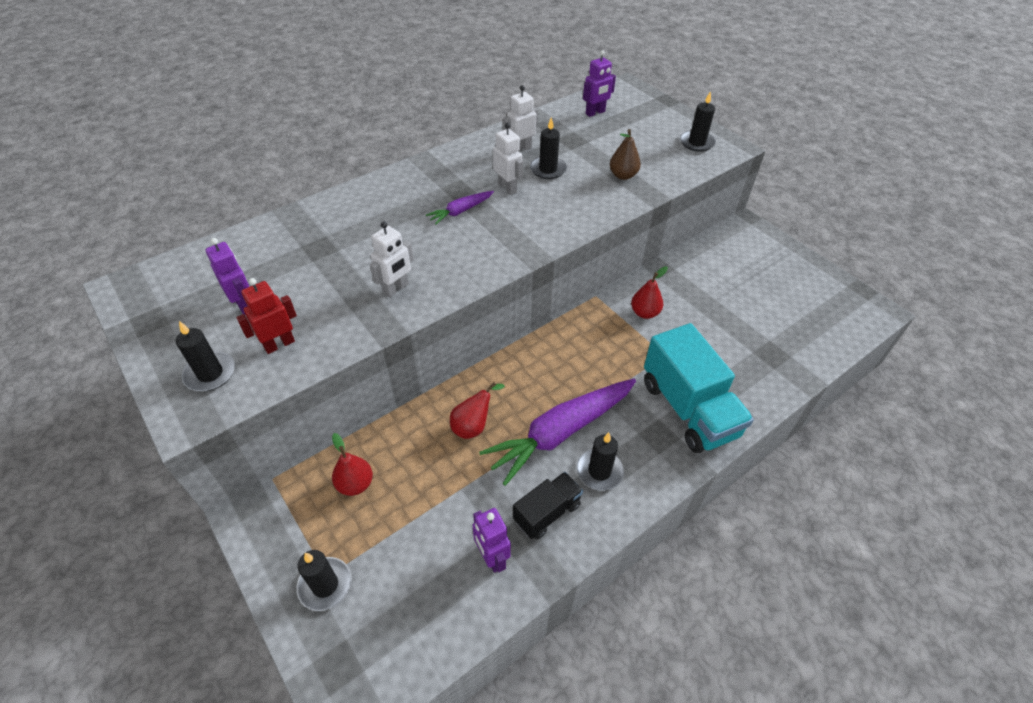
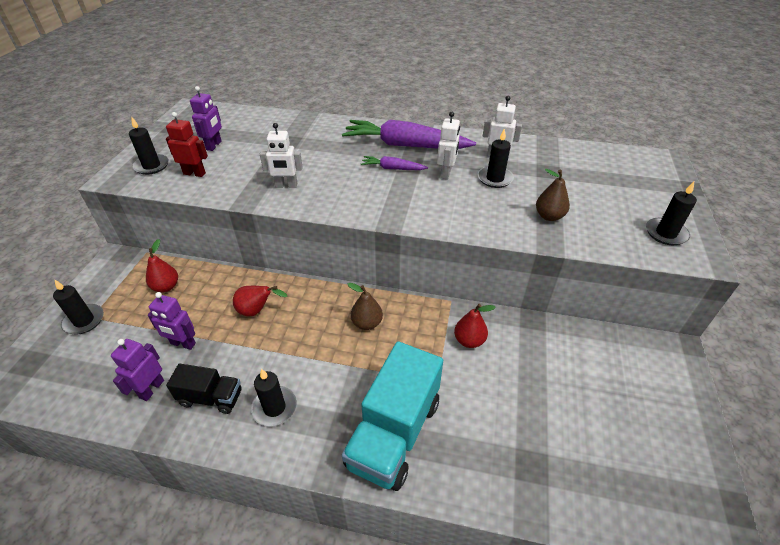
camera: 50 degrees right, 5 degrees down
purple carrot [479,379,636,486] -> purple carrot moved to [342,119,476,149]
purple robot [583,50,616,117] -> purple robot moved to [148,292,196,350]
none -> brown pear [348,283,383,330]

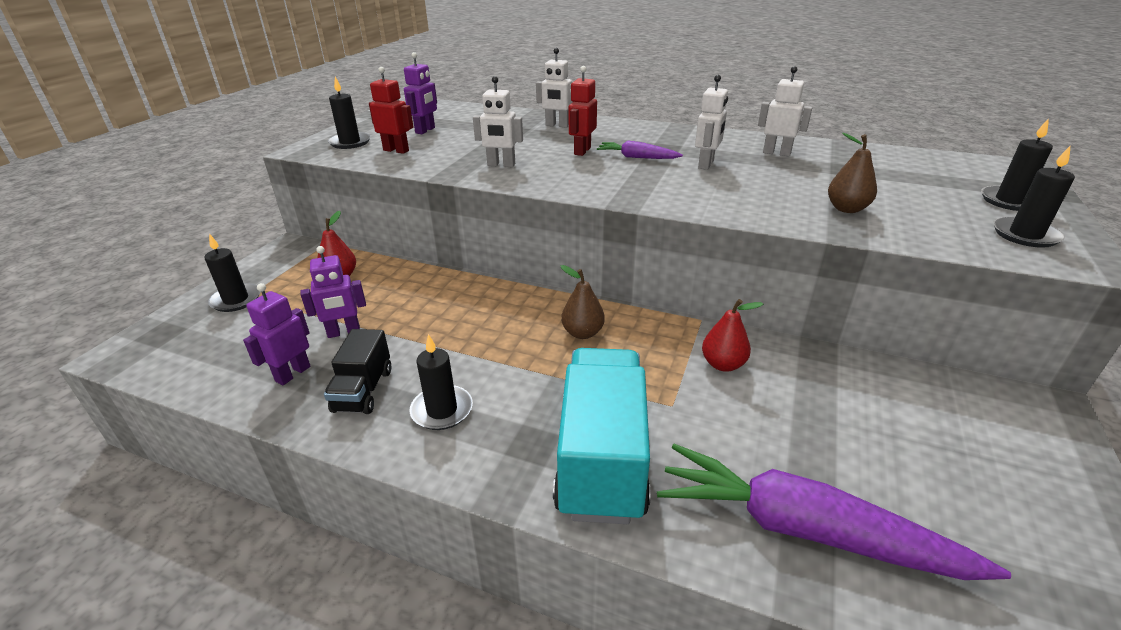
camera: 10 degrees right, 10 degrees down
purple robot [148,292,196,350] -> purple robot turned 45 degrees counterclockwise [300,246,366,338]
black truck [166,364,241,414] -> black truck turned 75 degrees clockwise [324,329,391,414]
red pear [233,286,287,316] -> none
purple carrot [342,119,476,149] -> purple carrot moved to [657,444,1011,580]
turquoise truck [342,341,443,491] -> turquoise truck turned 150 degrees clockwise [553,348,651,524]
black candle [478,129,514,188] -> black candle moved to [981,118,1053,211]
none -> white robot [536,48,573,128]
none -> red robot [569,66,597,156]

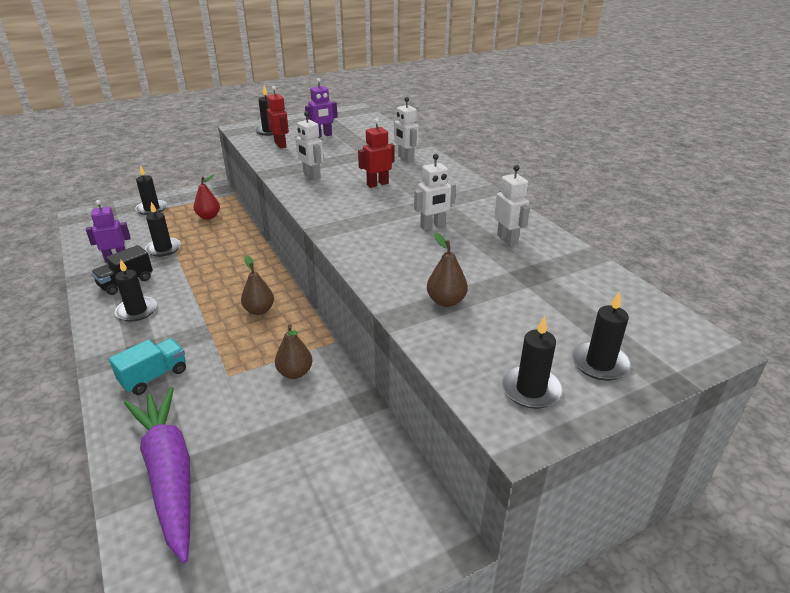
camera: 40 degrees right, 0 degrees up
purple robot [300,246,366,338] -> black candle [145,202,181,257]
turquoise truck [553,348,651,524] -> turquoise truck [109,338,186,395], size x0.54
purple carrot [597,140,683,159] -> none
red pear [702,299,763,372] -> brown pear [275,324,312,379]

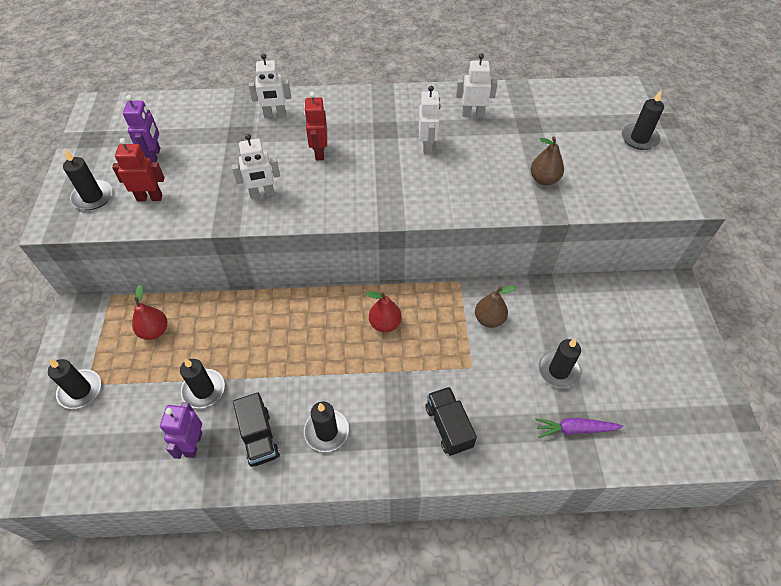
camera: 65 degrees left, 20 degrees up
turquoise truck [109,338,186,395] -> black truck [426,387,477,456]
purple carrot [124,387,191,563] -> purple carrot [535,418,623,438], size x0.48
brown pear [241,255,274,315] -> red pear [366,291,402,332]
black candle [501,316,563,409] -> black candle moved to [539,338,582,388]

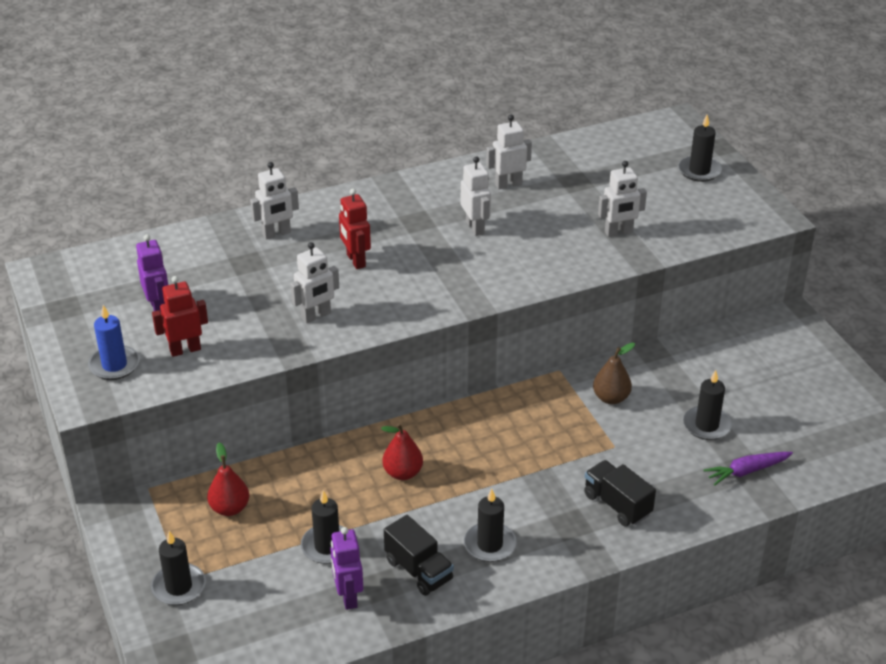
camera: 20 degrees left, 15 degrees down
black candle [63,150,112,210] -> blue candle [88,305,140,380]
red pear [366,291,402,332] -> red pear moved to [381,423,423,480]
brown pear [531,136,564,186] -> white robot [598,161,647,237]

